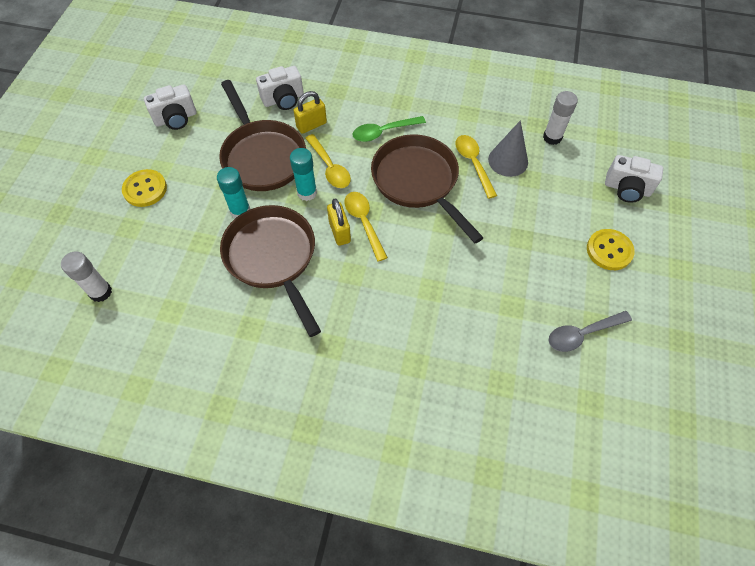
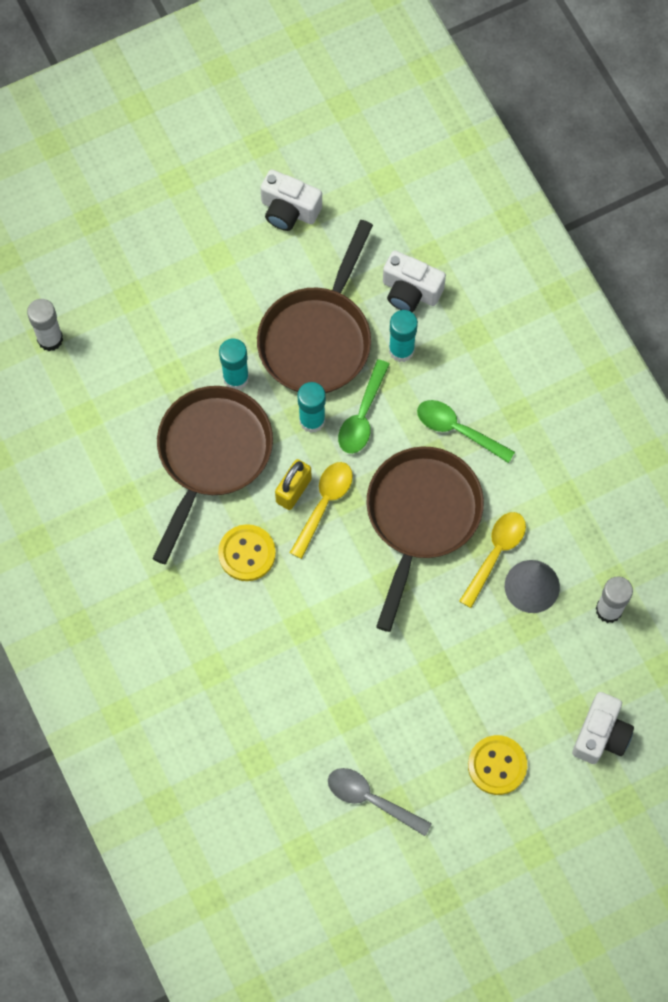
camera: 50 degrees right, 10 degrees up
yellow button [122,169,167,207] -> yellow button moved to [218,524,276,581]
yellow padlock [293,91,327,134] -> turquoise glue stick [389,310,418,362]
yellow spoon [305,134,351,188] -> green spoon [338,359,390,454]
white camera [605,155,663,203] -> white camera turned 135 degrees counterclockwise [572,692,634,764]

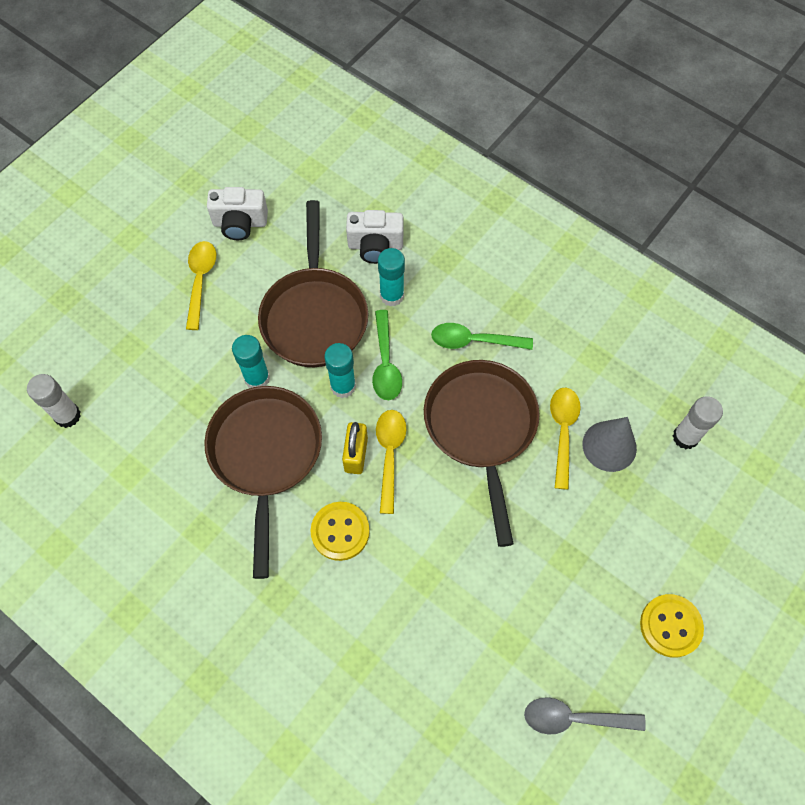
camera: 25 degrees left, 5 degrees down
white camera [572,692,634,764] -> none
none -> yellow spoon [186,241,216,330]

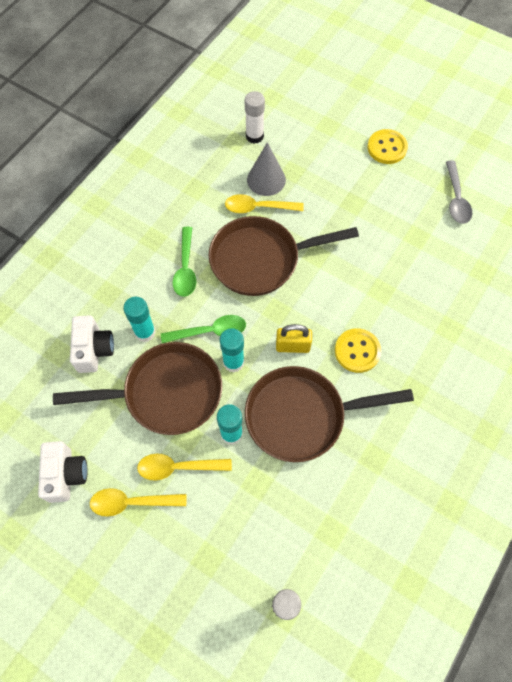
camera: 95 degrees left, 0 degrees up
yellow spoon [376,410,406,514] -> yellow spoon moved to [137,453,232,481]

